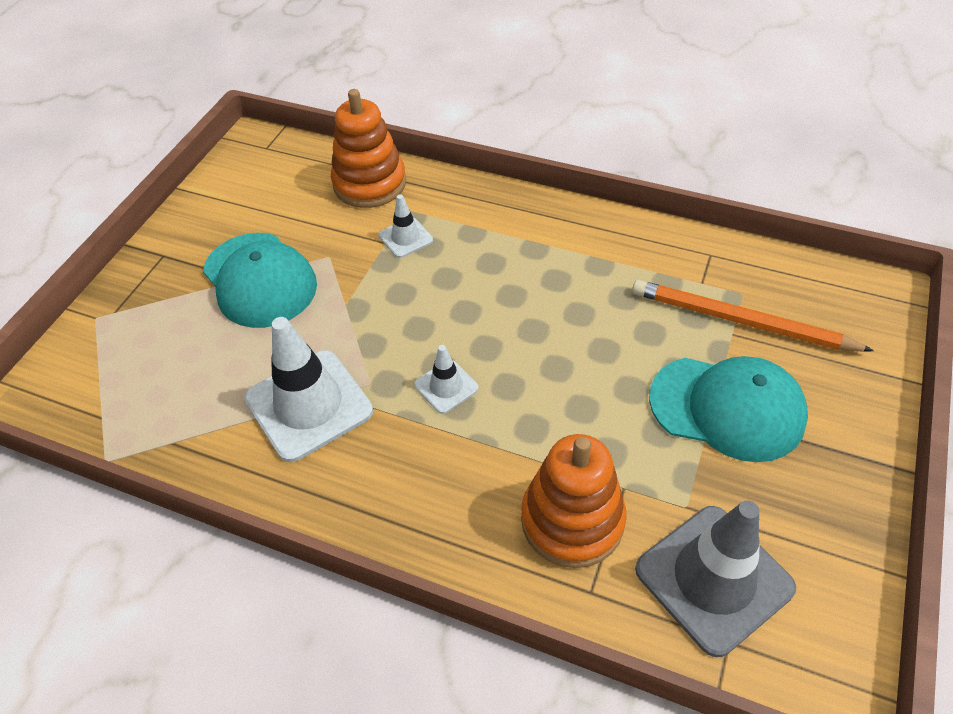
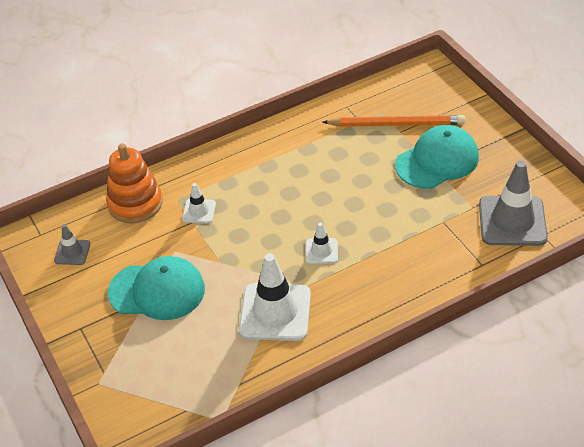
camera: 50 degrees left, 5 degrees down
orange stacking toy [521,434,627,568] -> none
orange pencil [632,280,874,352] -> orange pencil turned 150 degrees counterclockwise [322,115,465,127]
none -> grey traffic cone [54,224,90,265]

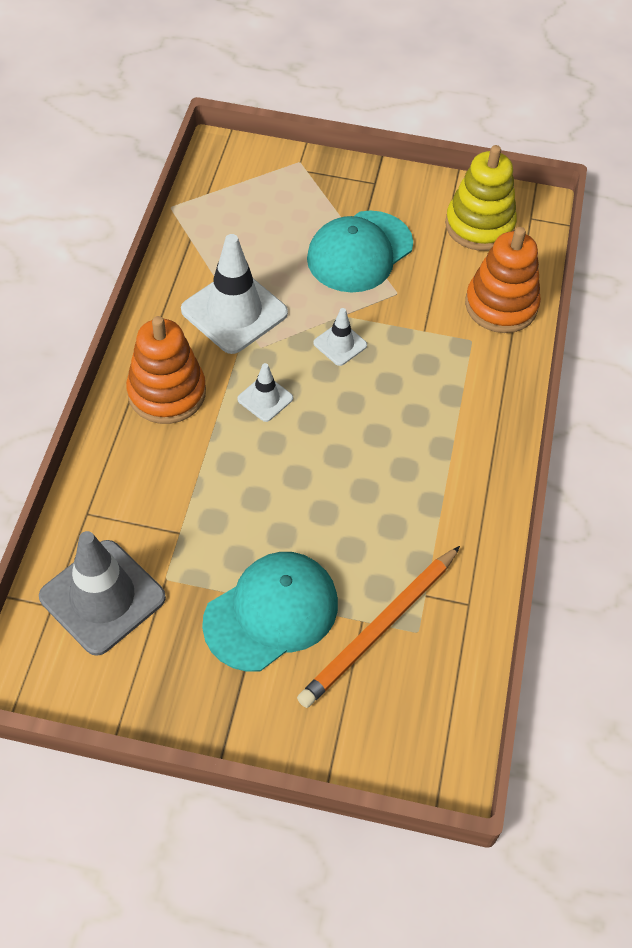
camera: 125 degrees right, 10 degrees up
grey traffic cone [54,224,90,265] -> yellow stacking toy [445,145,517,251]
white traffic cone [182,183,216,223] -> white traffic cone moved to [313,308,367,366]
turquoise cap [395,125,479,189] -> turquoise cap turned 135 degrees counterclockwise [202,552,338,672]
none -> orange stacking toy [126,316,206,424]

